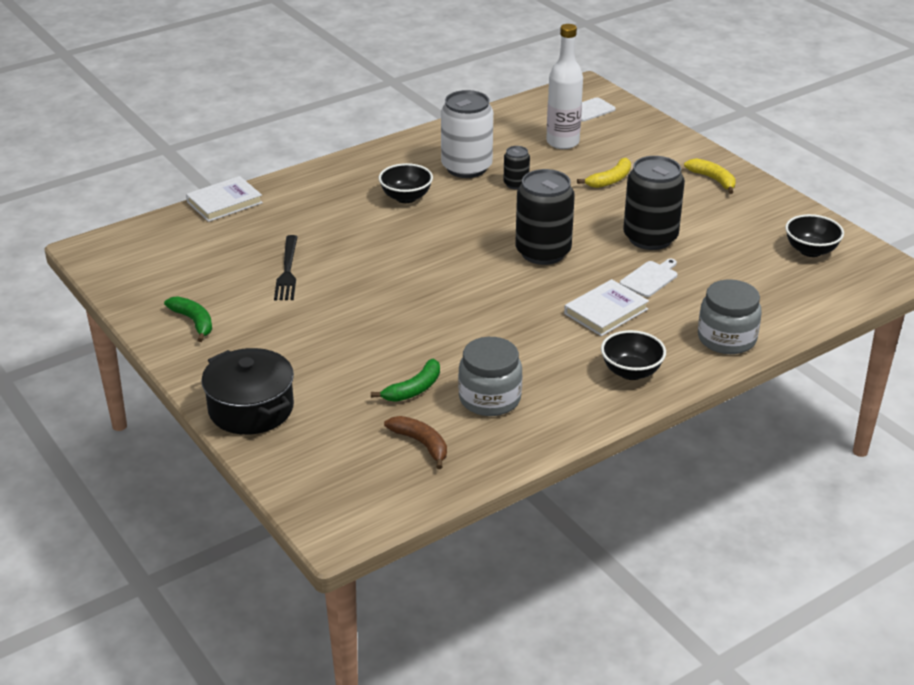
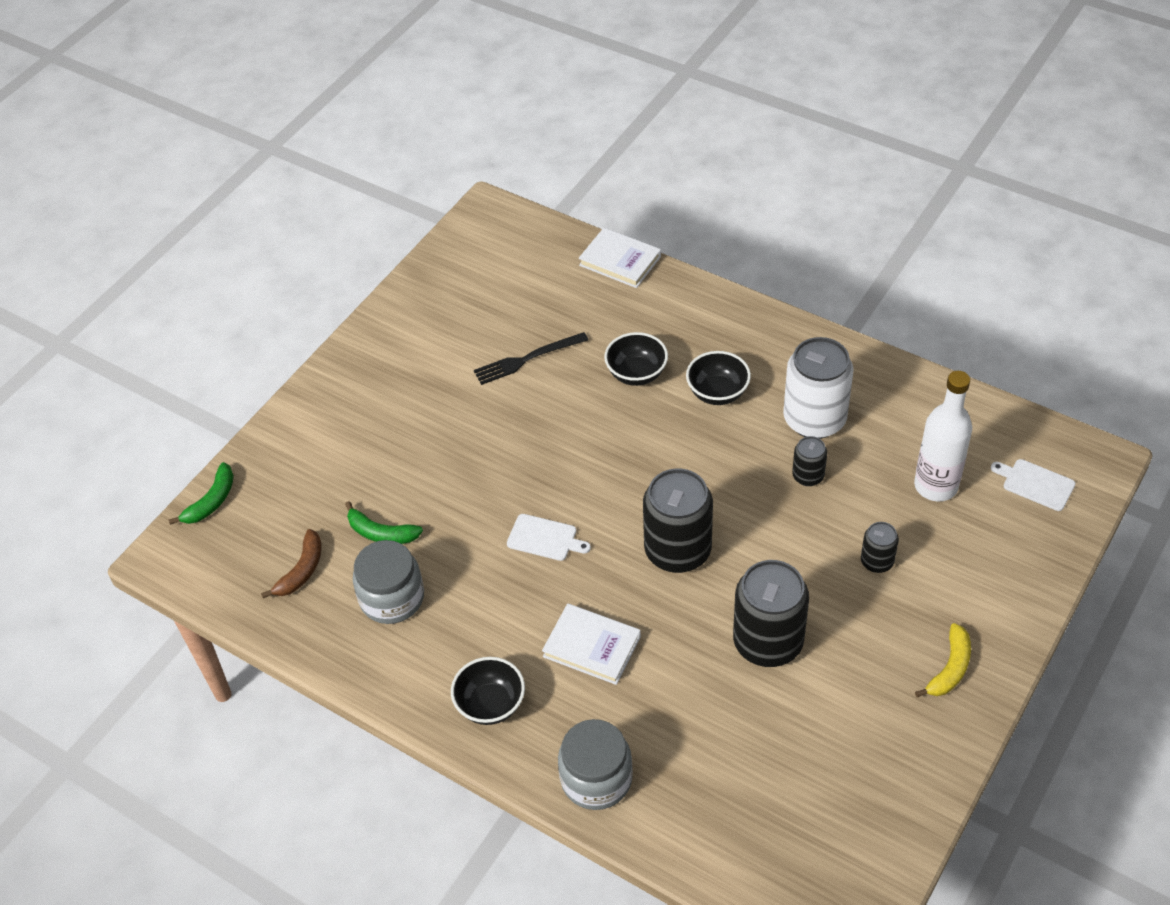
camera: 70 degrees right, 15 degrees up
green banana [164,296,212,342] -> green banana moved to [169,462,234,525]
black pot [201,348,294,435] -> none
yellow banana [577,158,631,188] -> black can [861,522,899,573]
white cutting board [620,259,678,297] -> white cutting board moved to [507,514,591,561]
black bowl [785,214,844,257] -> black bowl moved to [604,332,668,386]

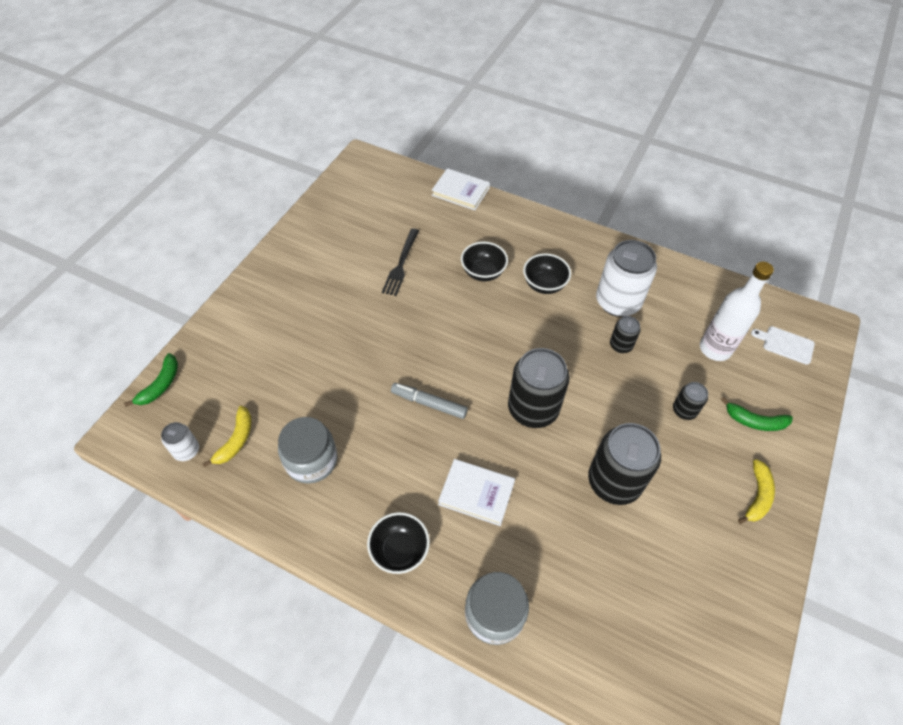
camera: 10 degrees left, 5 degrees up
brown banana [261,529,322,598] -> yellow banana [202,406,251,467]
green banana [345,501,423,544] -> green banana moved to [721,397,793,431]
black fork [474,332,588,385] -> black fork turned 45 degrees counterclockwise [382,228,419,296]
white cutting board [507,514,591,561] -> grey marker [391,383,468,419]
none -> white can [161,422,199,461]

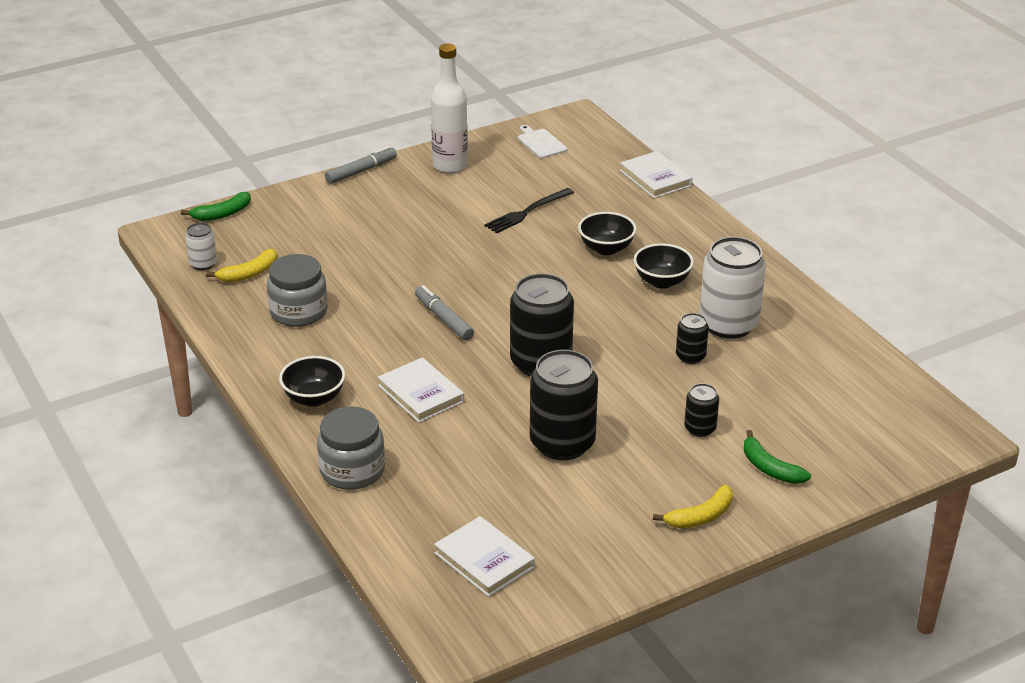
camera: 35 degrees right, 20 degrees down
white bottle [700,262,774,361] -> white bottle moved to [431,44,468,173]
white cutting board [751,326,815,365] -> white cutting board moved to [518,125,567,158]
none -> grey marker [325,146,397,184]
none -> white book [434,516,535,597]

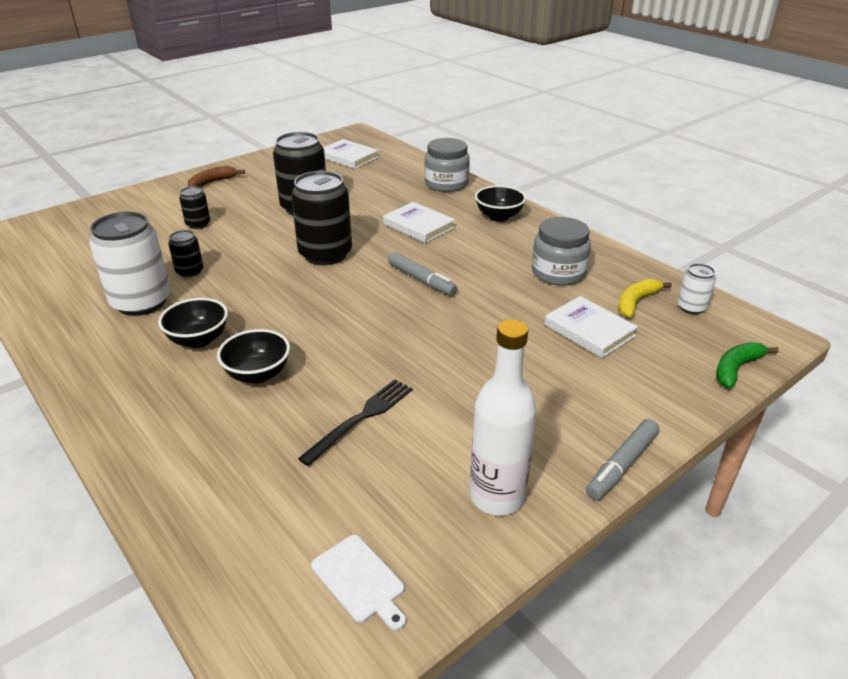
camera: 170 degrees right, 0 degrees up
white book [620,151,692,198] -> white book moved to [544,296,638,358]
yellow banana [653,485,733,528] -> brown banana [188,166,245,187]
green banana [744,430,811,484] -> none

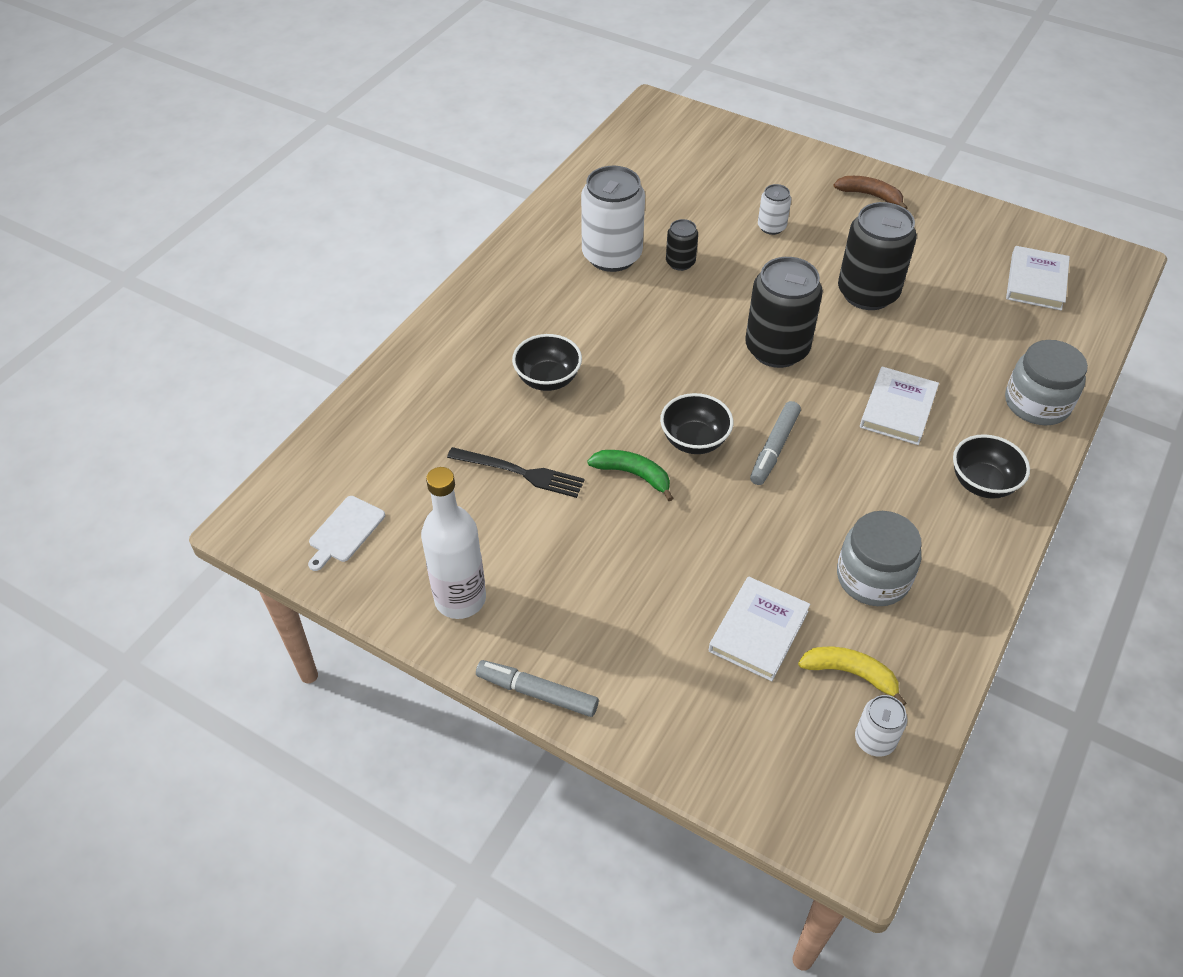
camera: 70 degrees right, 15 degrees up
black bowl [158,298,228,348] -> black bowl moved to [660,393,733,454]
black can [179,186,210,229] -> white can [758,184,791,235]
green banana [716,342,779,388] -> green banana moved to [587,450,673,501]

